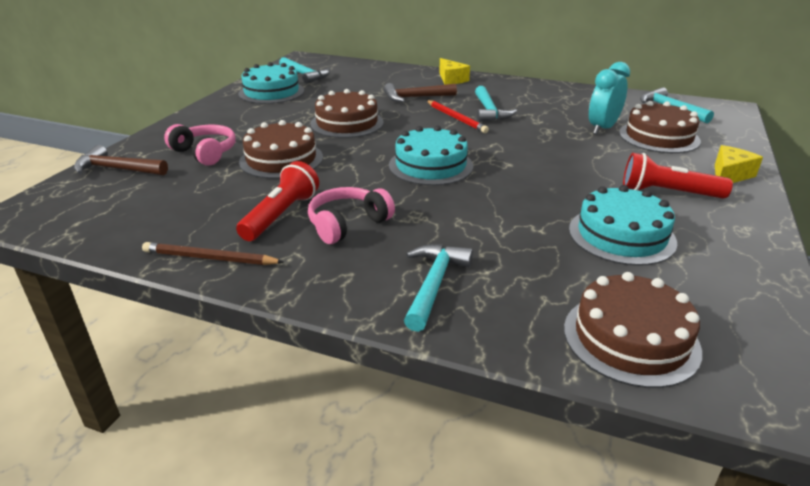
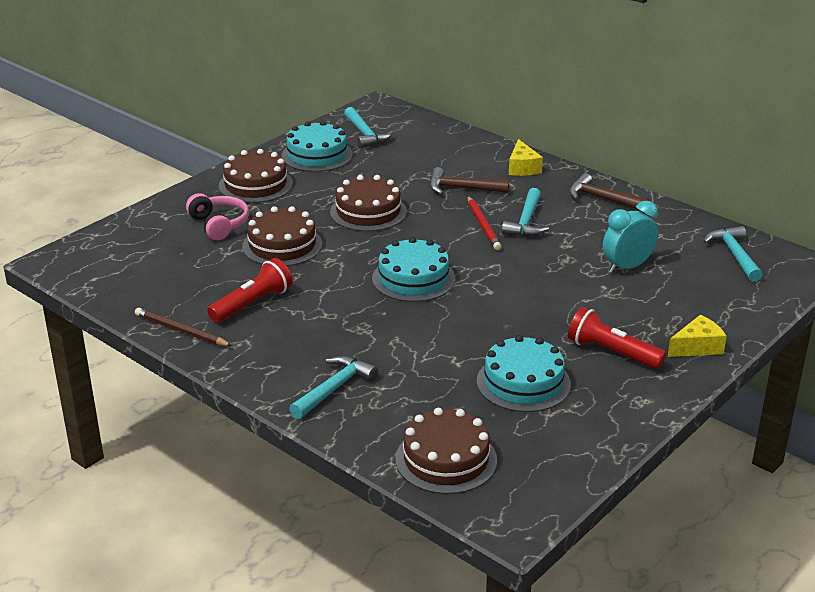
camera: 20 degrees right, 0 degrees up
brown hammer [74,145,168,175] -> brown hammer moved to [569,173,649,210]
pink headphones [308,187,395,244] -> none
brown cake [619,101,701,153] -> brown cake moved to [219,149,293,203]

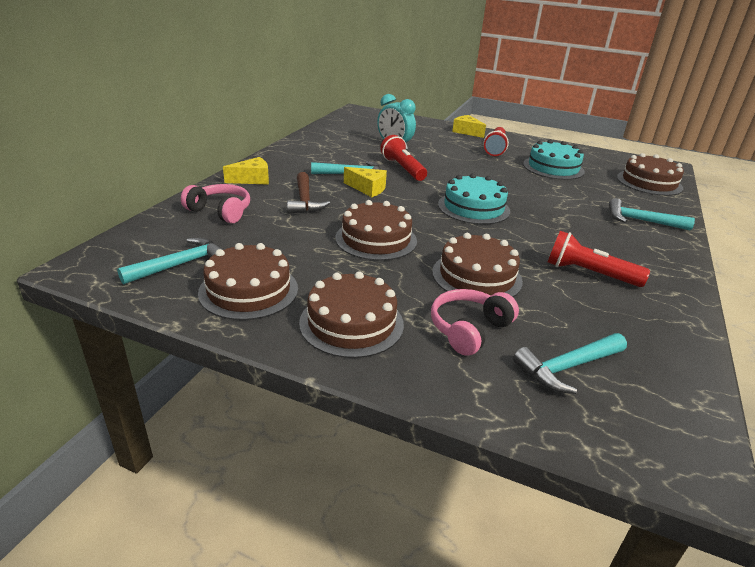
camera: 110 degrees left, 0 degrees up
brown pencil [135,308,232,346] -> none
turquoise cake [282,121,353,172] -> brown cake [198,243,298,320]
red pencil [467,196,502,250] -> yellow cheese [344,167,387,197]
brown hammer [569,173,649,210] -> none
turquoise hammer [703,226,763,282] -> turquoise hammer moved to [513,333,627,394]
none -> pink headphones [181,184,250,223]
none -> red flashlight [380,135,427,181]

